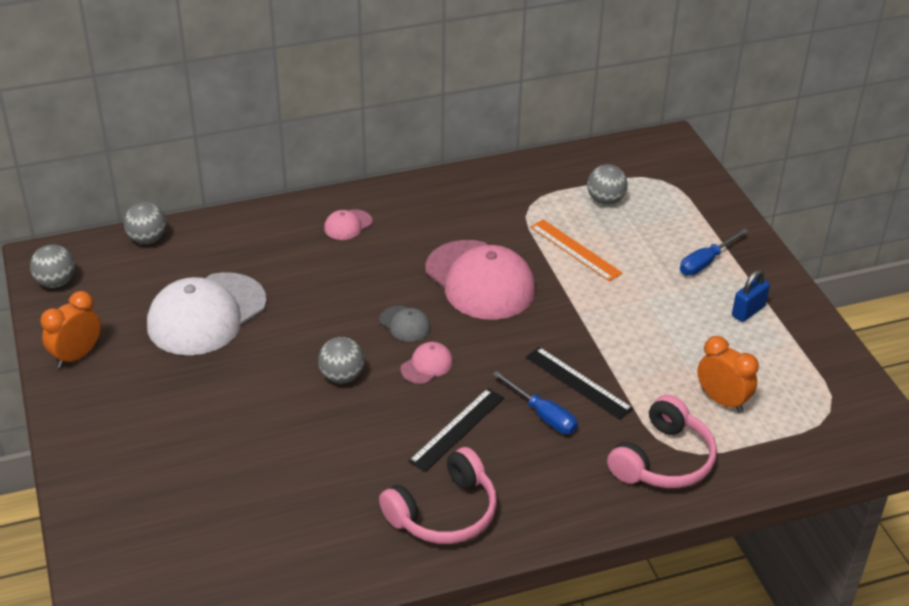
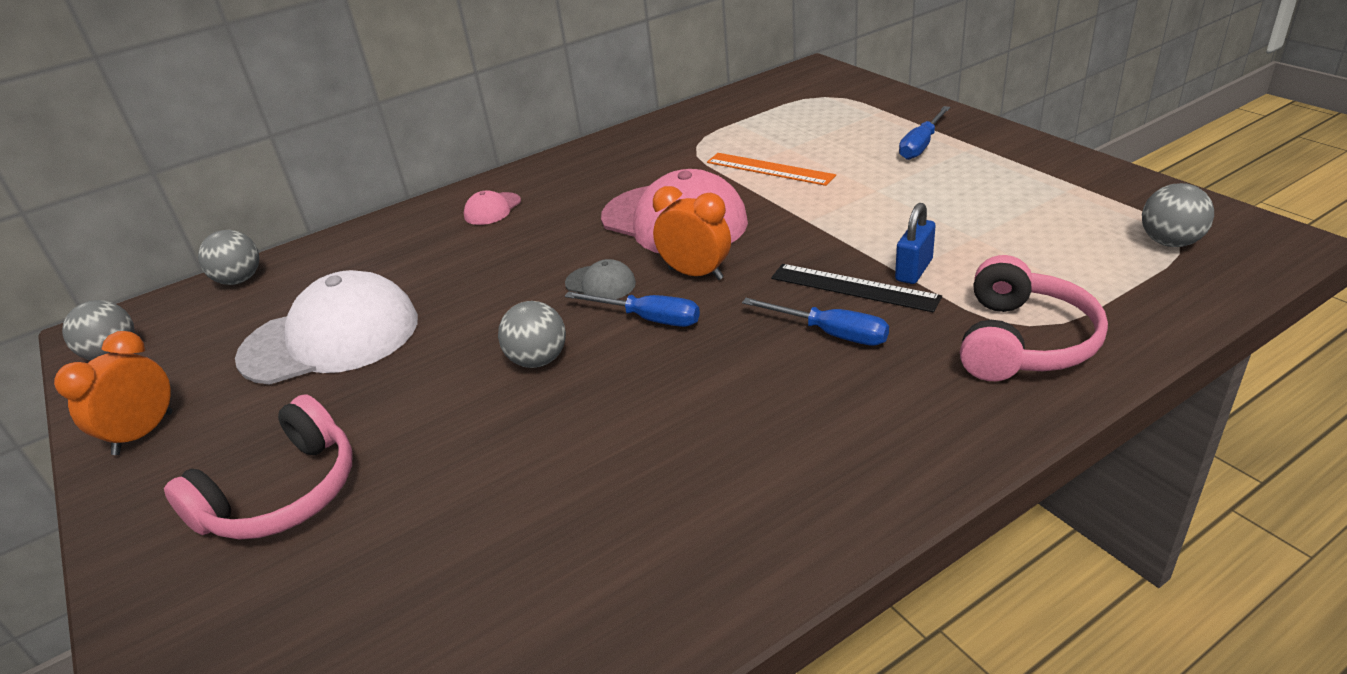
camera: 10 degrees left, 5 degrees down
white cap [147,272,267,355] -> white cap turned 135 degrees counterclockwise [235,270,418,385]
pink headphones [379,447,497,544] -> pink headphones moved to [164,395,353,540]
pink cap [400,342,453,384] -> blue screwdriver [565,291,700,327]
black ruler [408,388,504,472] -> none
grey ball [587,164,628,205] -> grey ball moved to [1142,183,1214,247]
orange clock [697,336,759,413] -> orange clock moved to [653,186,731,280]
blue padlock [732,270,770,322] -> blue padlock moved to [895,203,936,284]

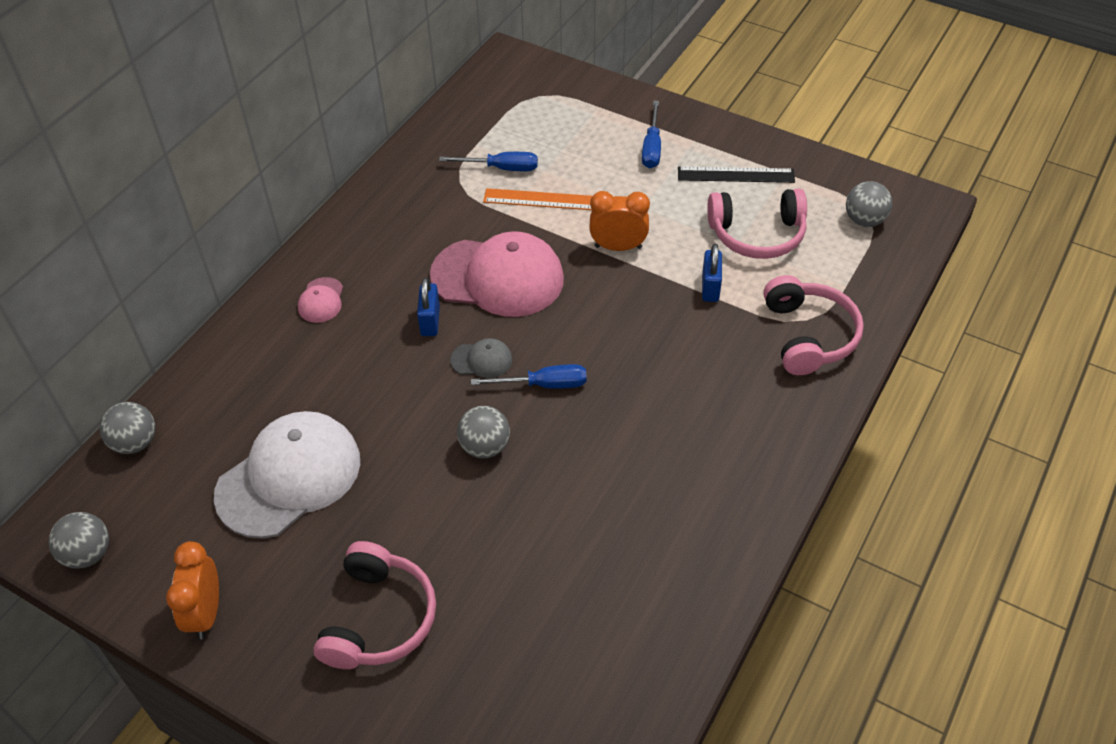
camera: 30 degrees left, 15 degrees up
orange clock [653,186,731,280] -> orange clock moved to [590,191,650,251]
blue screwdriver [742,298,889,346] -> blue screwdriver moved to [439,152,538,171]
black ruler [771,264,942,312] -> black ruler moved to [678,166,795,183]
none -> blue padlock [417,278,440,336]
none -> pink headphones [707,189,807,259]

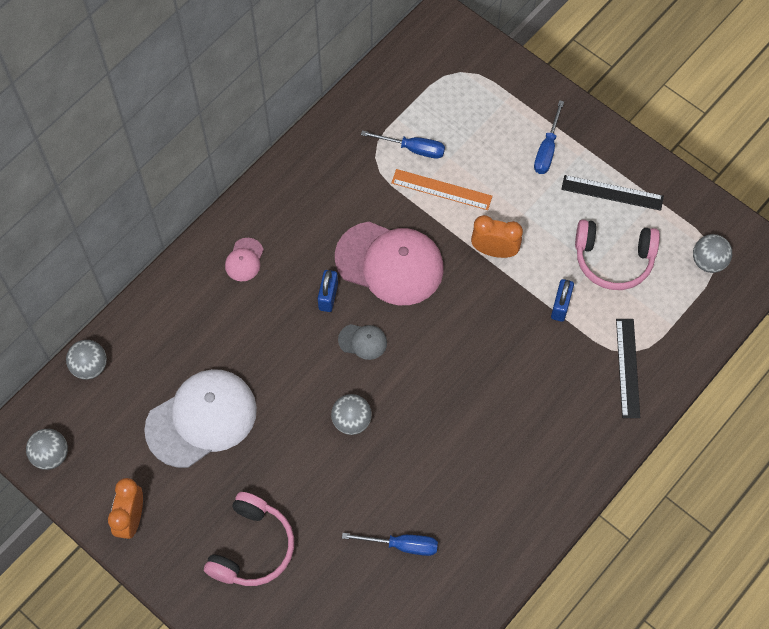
camera: 10 degrees right, 15 degrees up
blue screwdriver [471,364,587,389] -> blue screwdriver moved to [342,533,438,556]
pink headphones [764,275,864,375] -> black ruler [616,319,640,418]

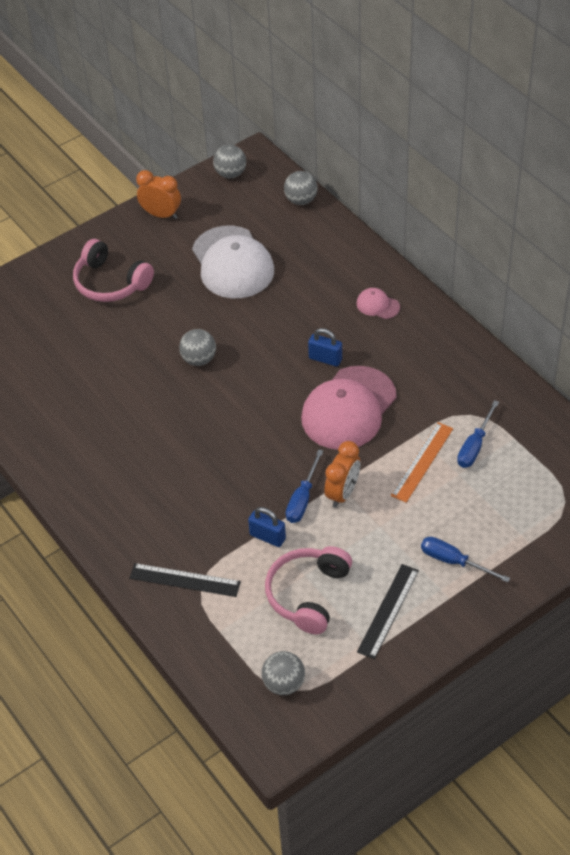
camera: 105 degrees right, 15 degrees down
grey cap [338,324,387,360] -> none
blue screwdriver [342,533,438,556] -> blue screwdriver moved to [286,449,323,523]

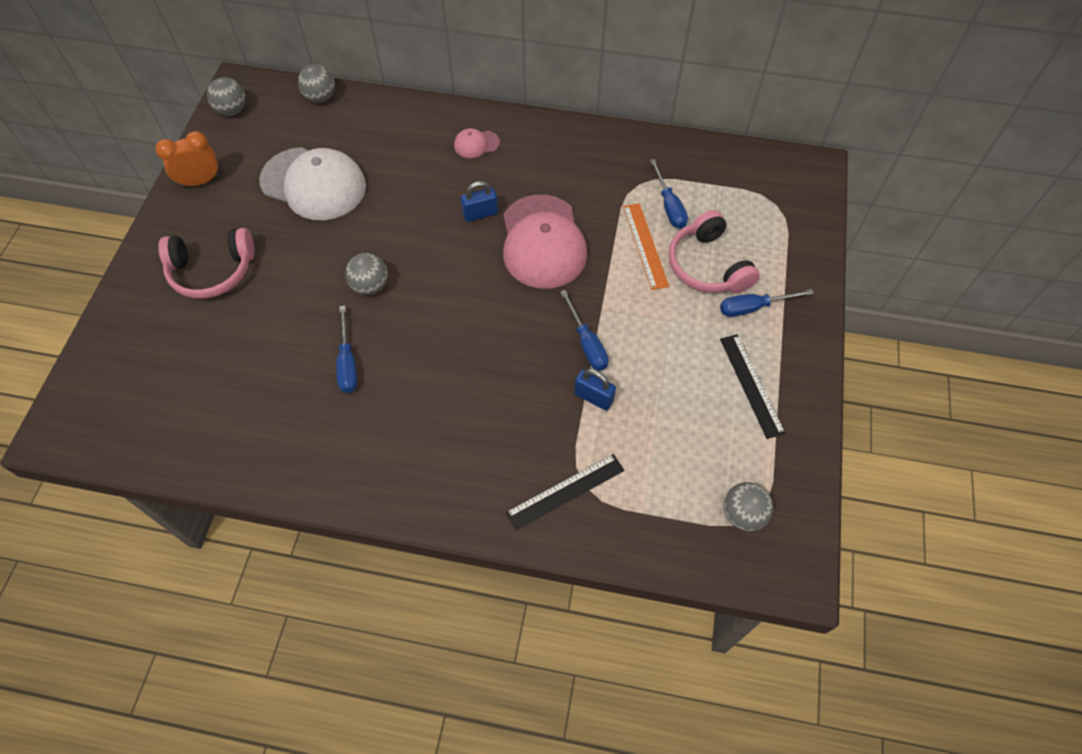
camera: 45 degrees left, 10 degrees up
blue padlock [248,507,286,547] -> blue padlock turned 45 degrees clockwise [574,369,616,411]
pink headphones [265,546,352,635] -> pink headphones moved to [669,210,760,293]
orange clock [324,441,360,508] -> none
none -> blue screwdriver [336,306,357,393]

